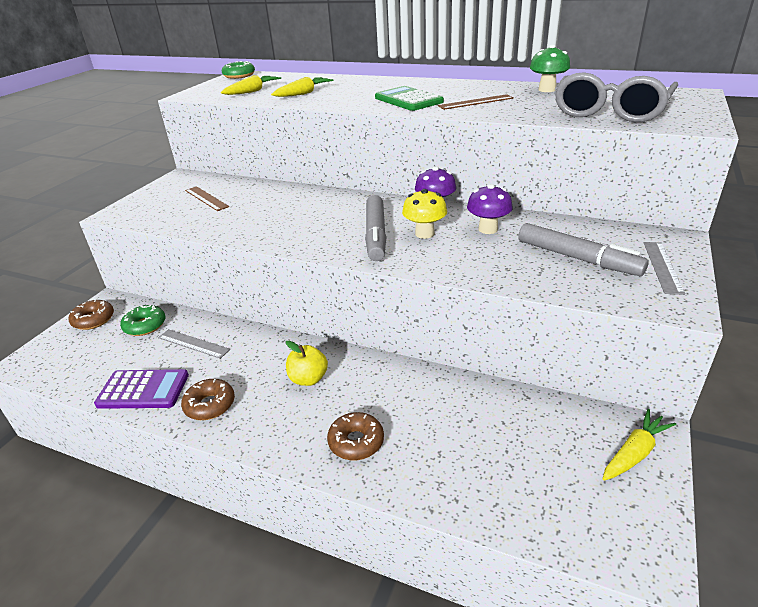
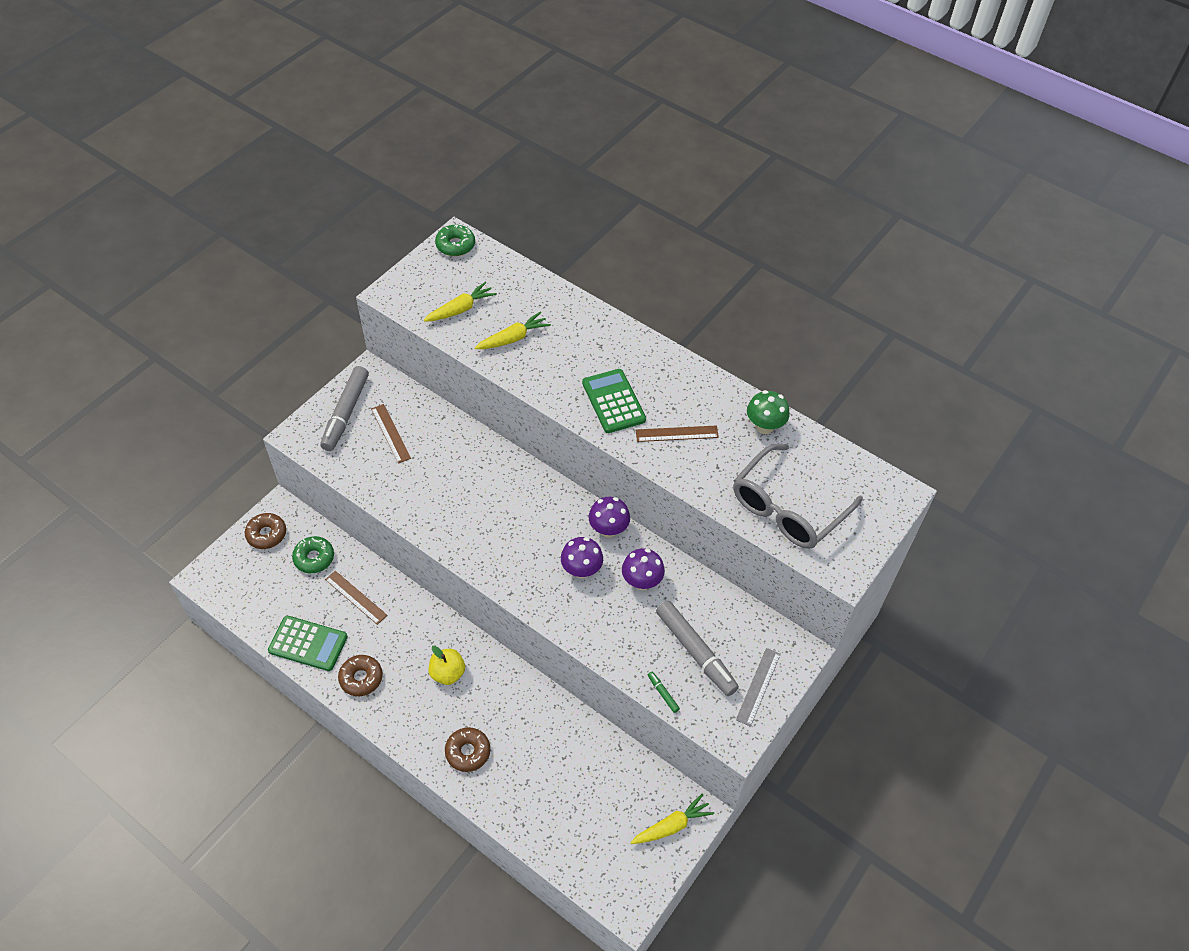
camera: 10 degrees right, 20 degrees up
purple calculator [94,369,189,409] -> green calculator [268,616,348,671]
grey ruler [158,329,230,359] -> brown ruler [325,571,388,625]
grey marker [365,195,386,261] -> grey marker moved to [320,366,369,451]
yellow mushroom [402,189,447,239] -> purple mushroom [561,537,603,579]
none -> green marker [648,672,680,713]

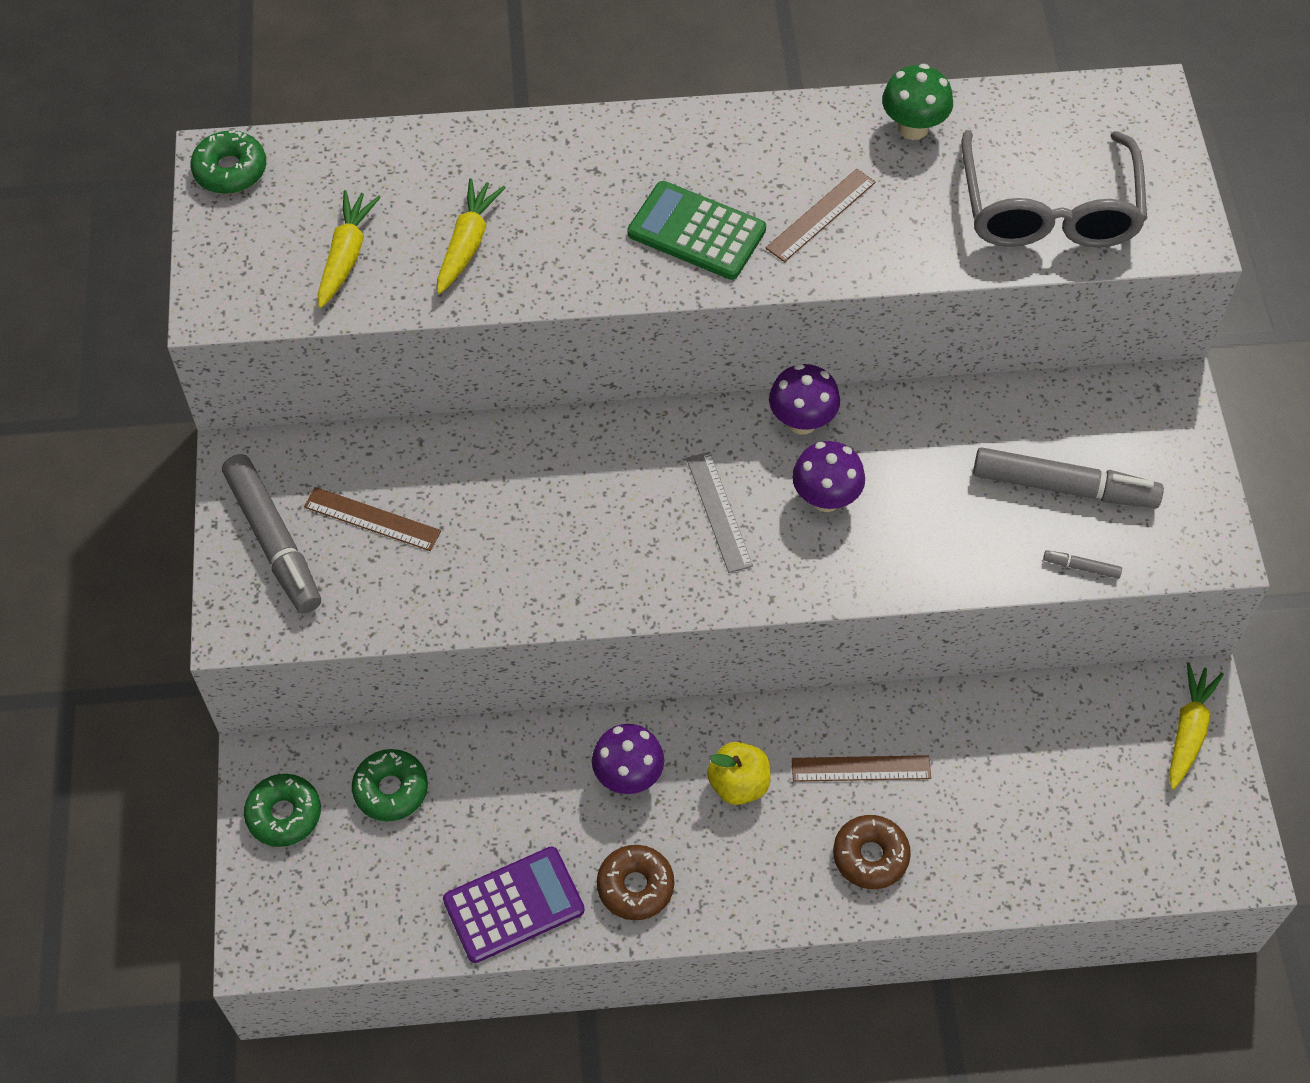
camera: 40 degrees left, 5 degrees up
brown donut [245,513,286,549] -> green donut [244,774,321,847]
green calculator [268,616,348,671] -> purple calculator [443,847,585,963]
brown ruler [325,571,388,625] -> brown ruler moved to [792,755,931,782]
purple mushroom [622,548,665,590] -> purple mushroom moved to [592,724,664,794]
green marker [648,672,680,713] -> grey marker [1043,550,1122,579]
grey ruler [736,648,781,727] -> grey ruler moved to [686,452,753,573]

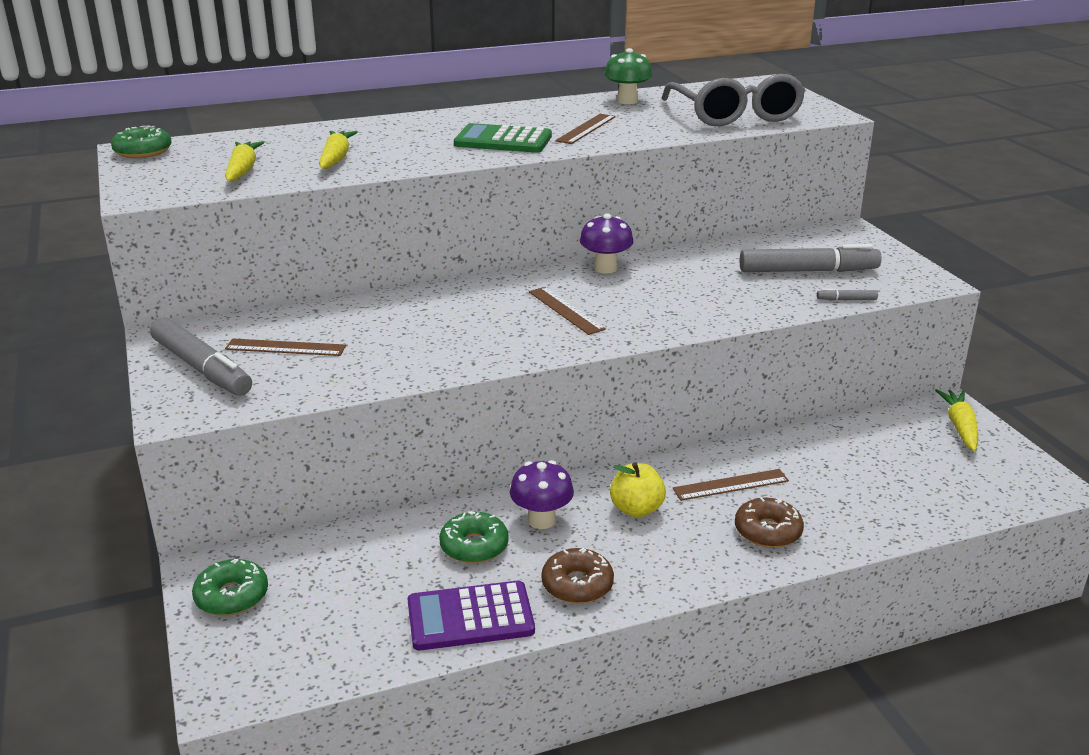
camera: 15 degrees left, 30 degrees down
green donut [352,749,428,821] -> green donut moved to [439,511,509,563]
purple calculator [443,847,585,963] -> purple calculator turned 150 degrees counterclockwise [408,581,535,651]
grey ruler [686,452,753,573] -> brown ruler [529,287,606,335]
purple mushroom [792,441,865,512] -> none

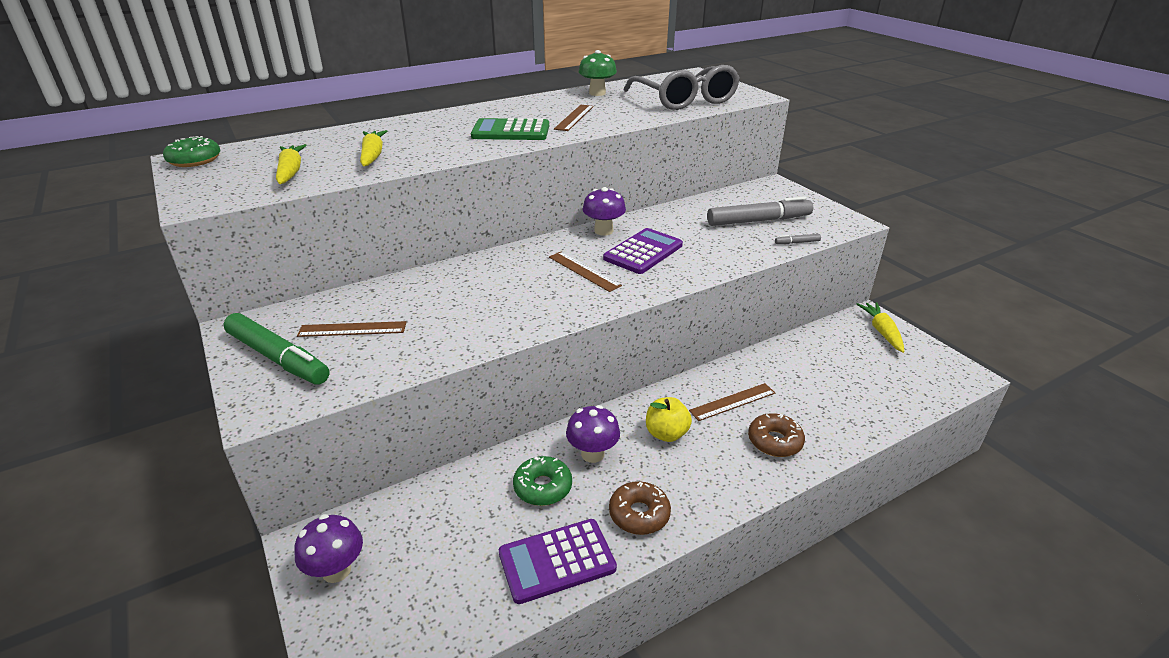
camera: 10 degrees left, 5 degrees up
grey marker [150,317,252,396] -> green marker [224,313,330,385]
green donut [192,559,268,616] -> purple mushroom [294,514,363,583]
none -> purple calculator [603,228,683,274]

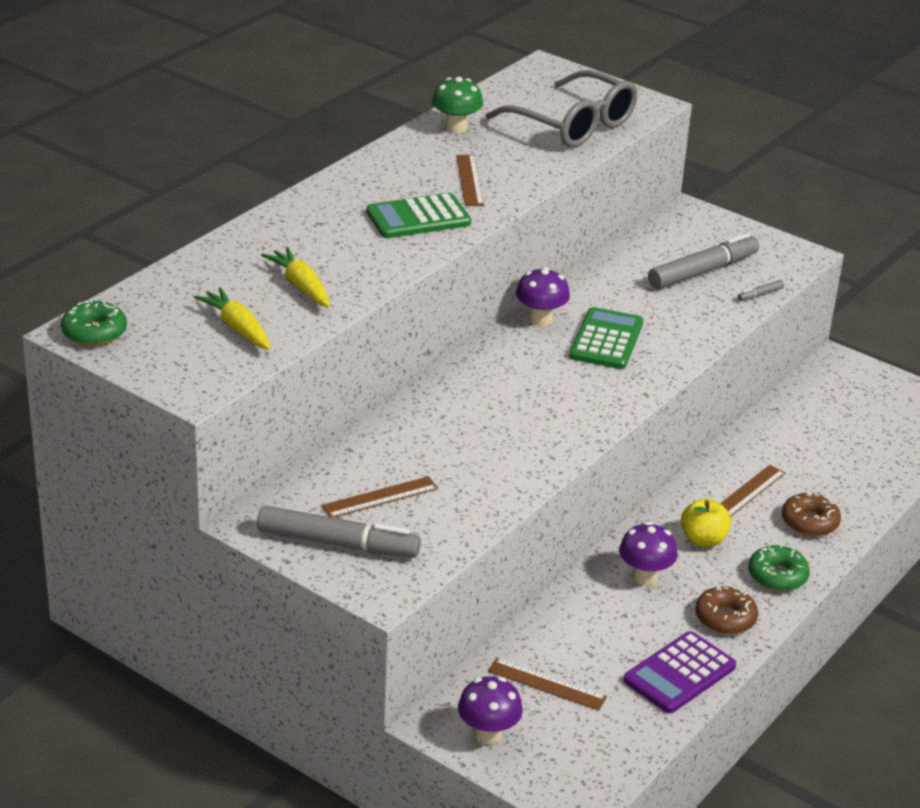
camera: 25 degrees left, 0 degrees up
green marker [224,313,330,385] -> grey marker [257,505,421,558]
green donut [513,456,572,506] -> green donut moved to [748,545,810,591]
brown ruler [549,252,622,292] -> brown ruler moved to [488,658,607,711]
purple calculator [603,228,683,274] -> green calculator [569,307,643,369]
yellow carrot [856,302,904,353] -> none

